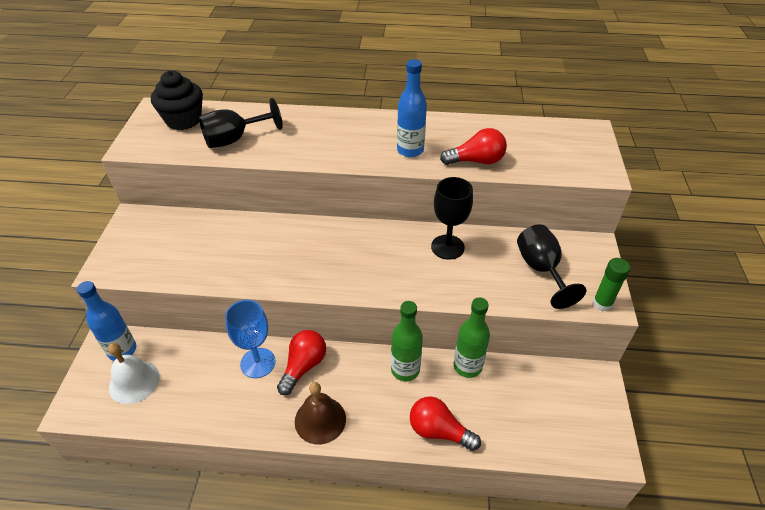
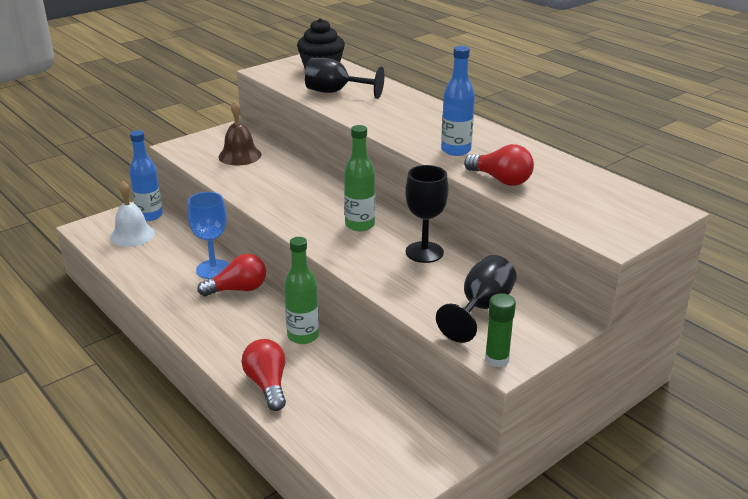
camera: 45 degrees right, 15 degrees down
brown bell [295,382,346,445] -> brown bell moved to [218,101,262,166]
green bottle [454,297,490,378] -> green bottle moved to [344,125,375,231]

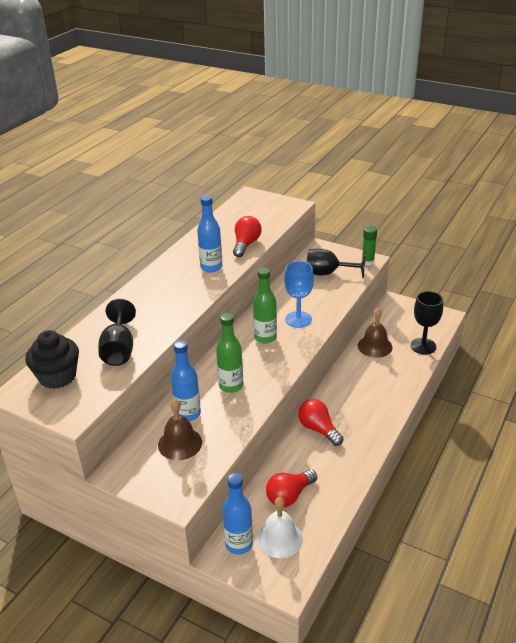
camera: 110 degrees left, 5 degrees up
blue goblet [187,192,229,279] -> blue goblet moved to [284,261,314,328]
red light bulb [241,339,286,411] -> red light bulb moved to [266,469,317,507]
green bottle [284,237,319,344] -> green bottle moved to [216,313,243,393]
black goblet [405,165,448,263] -> black goblet moved to [411,291,443,354]
none -> blue bottle [171,340,201,421]
none -> brown bell [358,308,392,358]

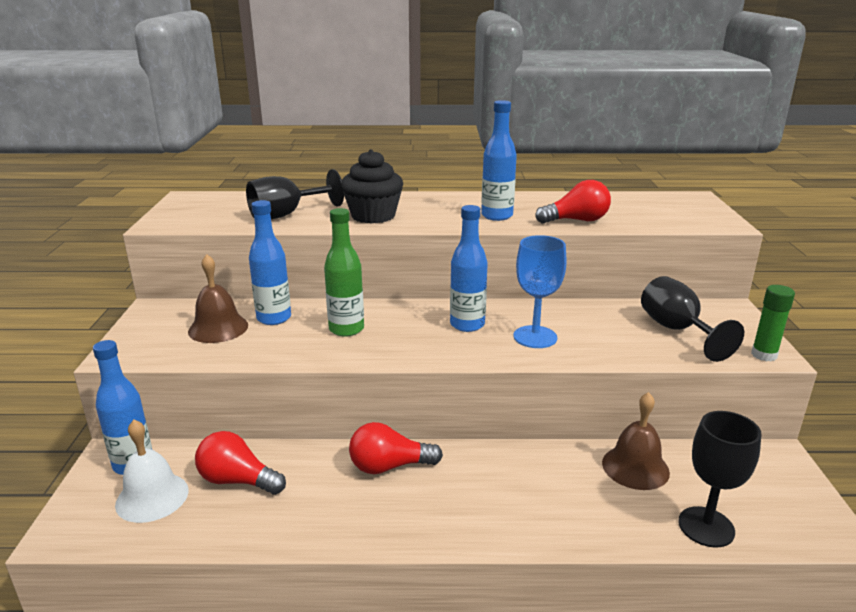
camera: 60 degrees right, 10 degrees down
black cupcake [25,330,79,389] -> black cupcake moved to [341,149,403,224]
green bottle [253,268,277,343] -> blue bottle [450,205,488,332]
red light bulb [298,399,344,446] -> red light bulb turned 120 degrees counterclockwise [349,422,443,474]

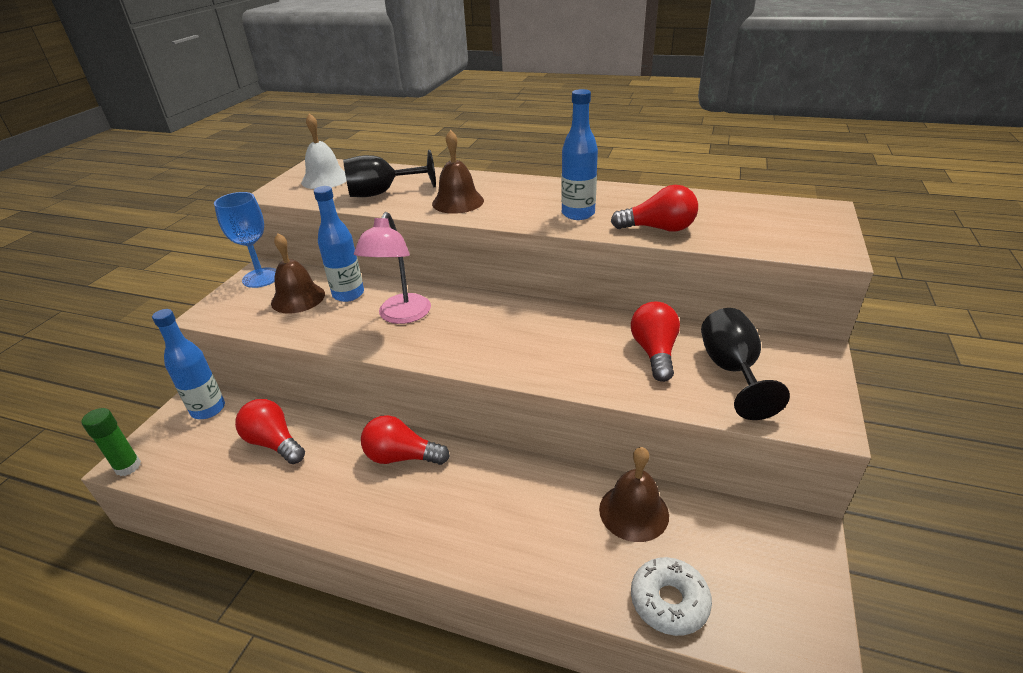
camera: 20 degrees right, 10 degrees up
white bell [115,420,189,523] -> white bell moved to [301,113,346,189]
green bottle [324,208,364,337] -> pink lamp [354,212,431,324]
black cupcake [341,149,403,224] -> brown bell [432,130,484,214]
blue bottle [450,205,488,332] -> none
blue goblet [513,235,567,348] -> blue goblet moved to [214,192,276,288]
black goblet [678,411,761,548] -> white donut [631,557,712,636]
green glue stick [751,285,795,361] -> green glue stick moved to [82,408,141,476]
none -> red light bulb [631,301,680,382]

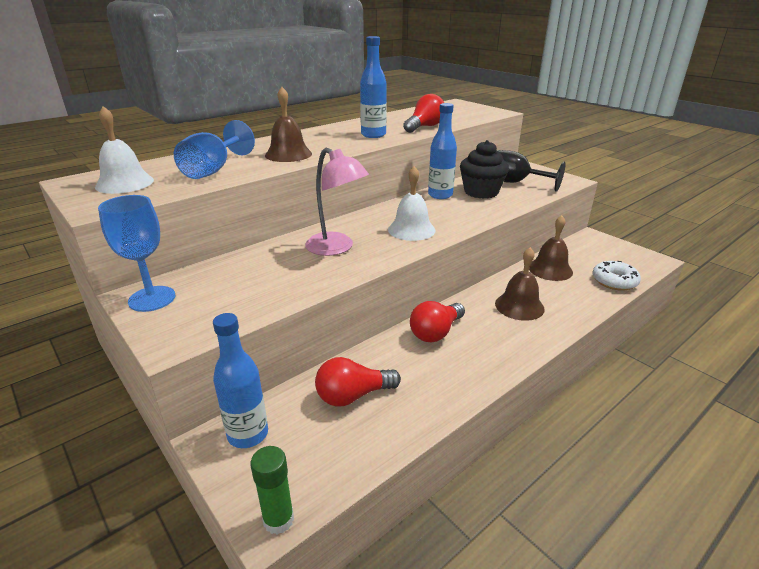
camera: 60 degrees left, 5 degrees down
brown bell [271,233,325,314] -> brown bell moved to [495,247,545,321]
blue bottle [314,186,364,302] -> blue bottle moved to [428,103,457,199]
black goblet [343,150,436,197] -> blue goblet [174,120,255,179]
red light bulb [631,301,680,382] -> black cupcake [460,140,509,199]
none -> white bell [388,166,436,241]

